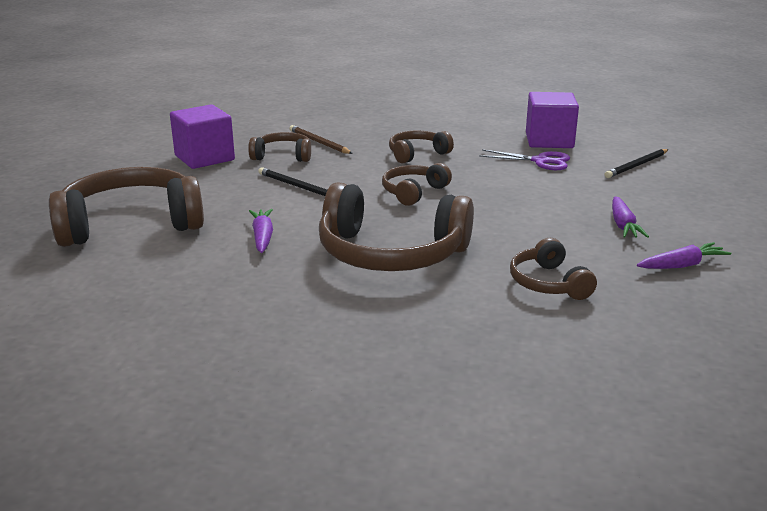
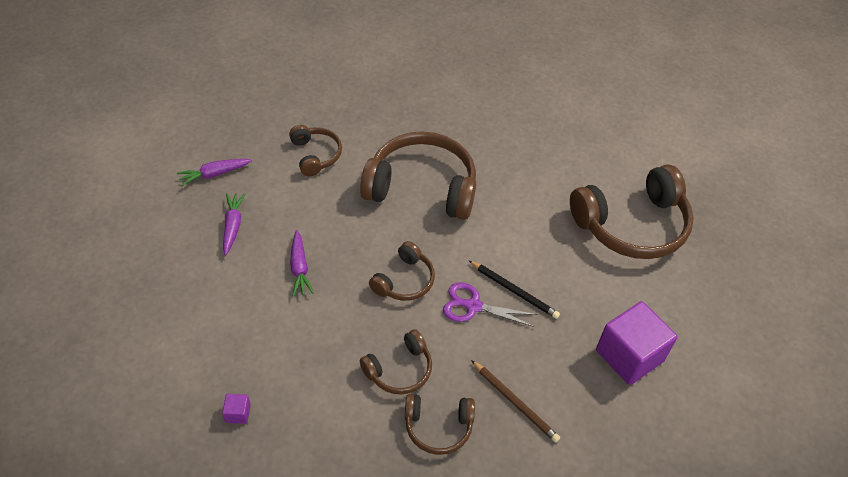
camera: 175 degrees right, 25 degrees up
brown headphones [248,132,311,162] -> brown headphones moved to [405,394,475,455]
purple carrot [249,209,273,253] -> purple carrot moved to [290,230,314,296]
purple scissors [479,149,570,170] -> purple scissors moved to [443,282,537,327]
purple cube [526,92,579,148] -> purple cube [222,394,251,424], size x0.41
black pencil [605,149,669,178] -> none

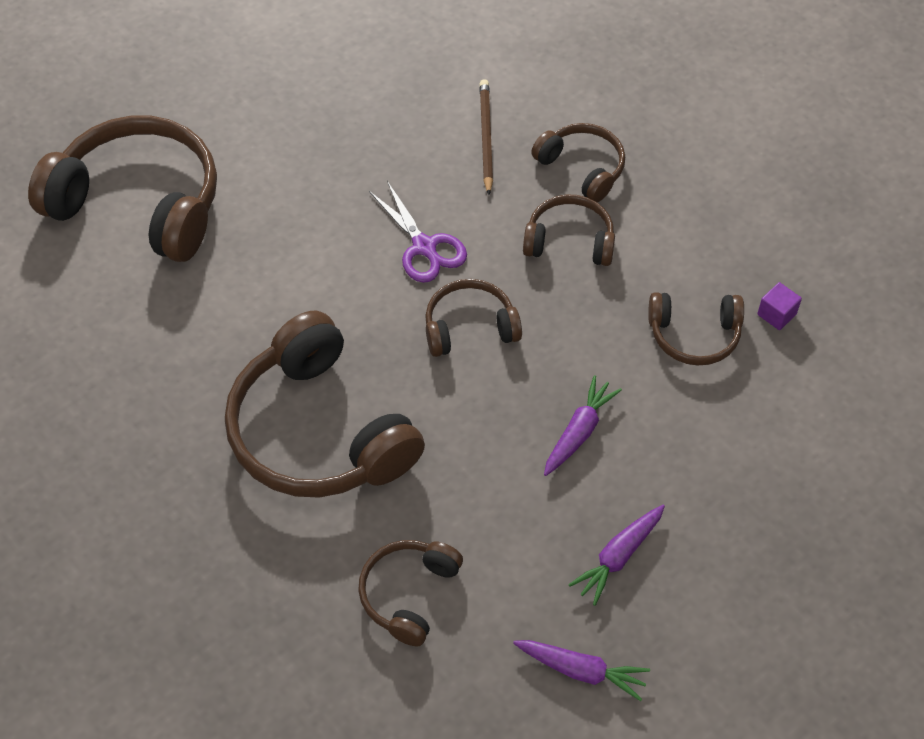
camera: 135 degrees left, 5 degrees up
black pencil [468,260,560,319] -> none
purple cube [596,301,678,385] -> none
none -> brown headphones [648,292,744,365]

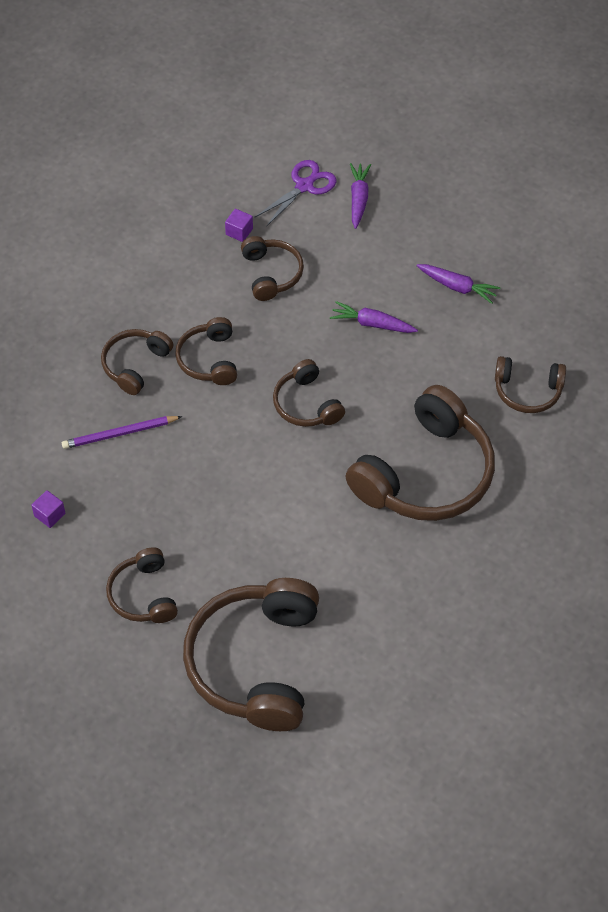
camera: 105 degrees left, 0 degrees up
purple scissors [369,181,467,283] -> purple scissors moved to [255,160,336,227]
brown pencil [479,79,493,195] -> purple pencil [62,416,182,449]
purple carrot [513,640,650,701] -> purple carrot moved to [350,163,371,229]
none -> purple cube [31,490,65,528]
none -> brown headphones [106,547,178,623]

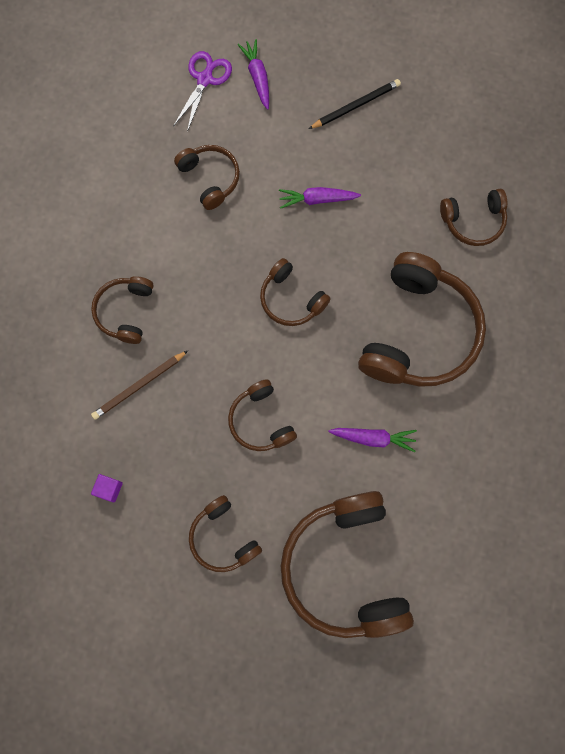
camera: 20 degrees left, 20 degrees up
purple pencil [62,416,182,449] -> brown pencil [91,351,188,420]
brown headphones [175,317,237,385] -> brown headphones moved to [228,379,297,451]
purple cube [225,209,253,242] -> none
purple carrot [416,264,501,304] -> purple carrot moved to [328,428,417,452]
none -> black pencil [309,79,401,129]

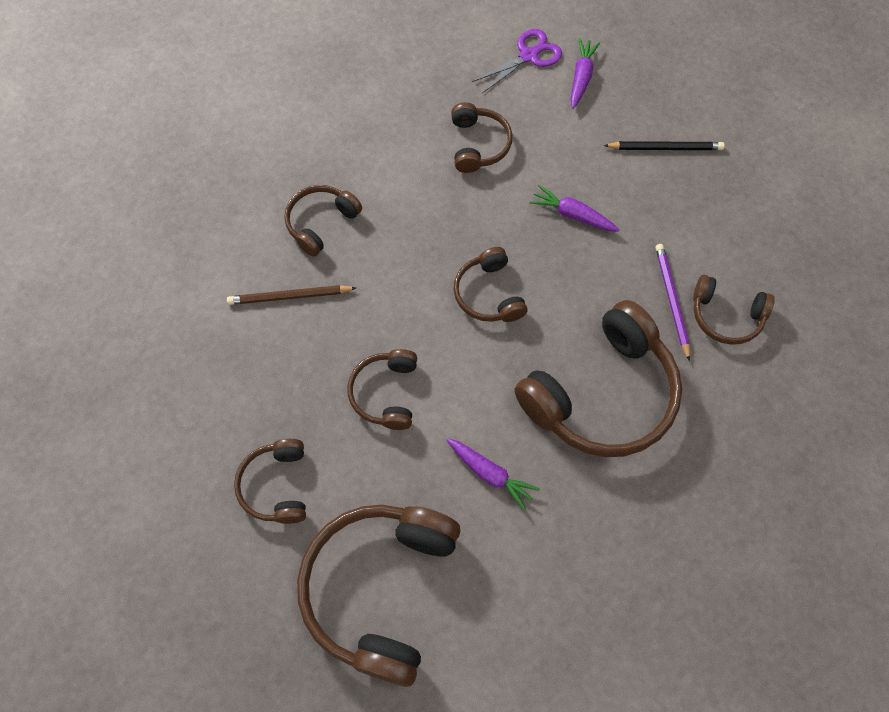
camera: 30 degrees right, 10 degrees down
purple cube [91,474,123,502] -> none
none -> purple pencil [655,244,690,361]

